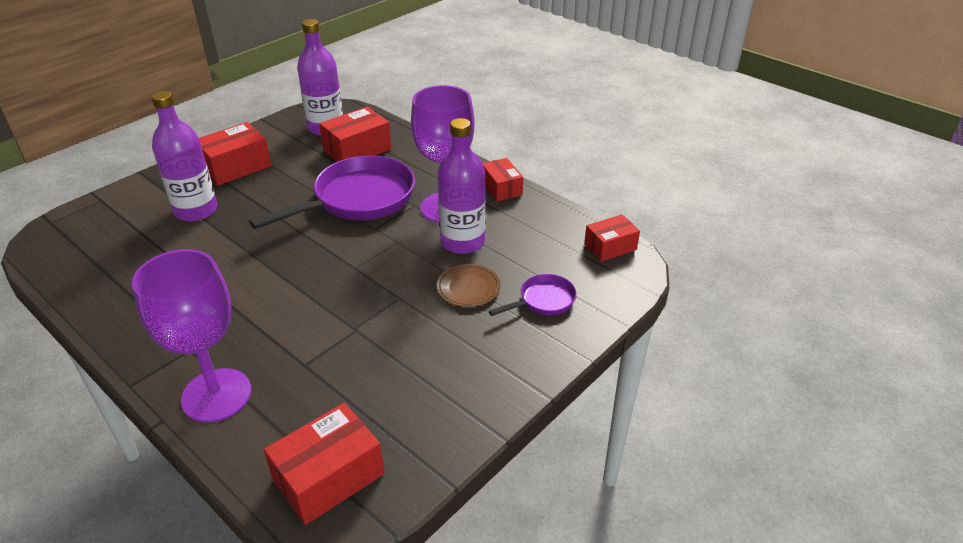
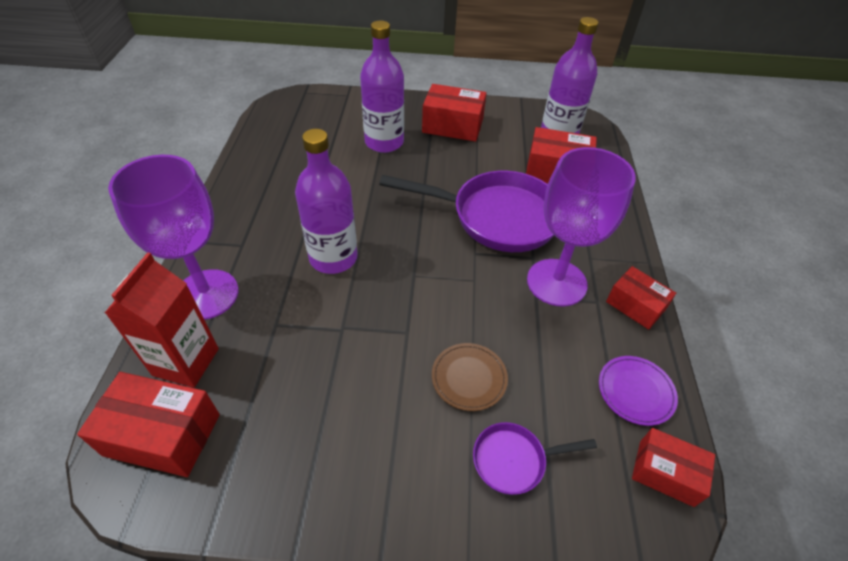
camera: 50 degrees right, 10 degrees up
purple bottle [437,118,486,254] -> purple bottle moved to [295,129,358,274]
red box [482,158,523,202] -> red box turned 75 degrees counterclockwise [606,266,676,330]
purple pan [489,274,577,316] -> purple pan turned 150 degrees clockwise [473,422,597,495]
none -> red carton [105,252,219,388]
none -> purple plate [599,356,678,426]

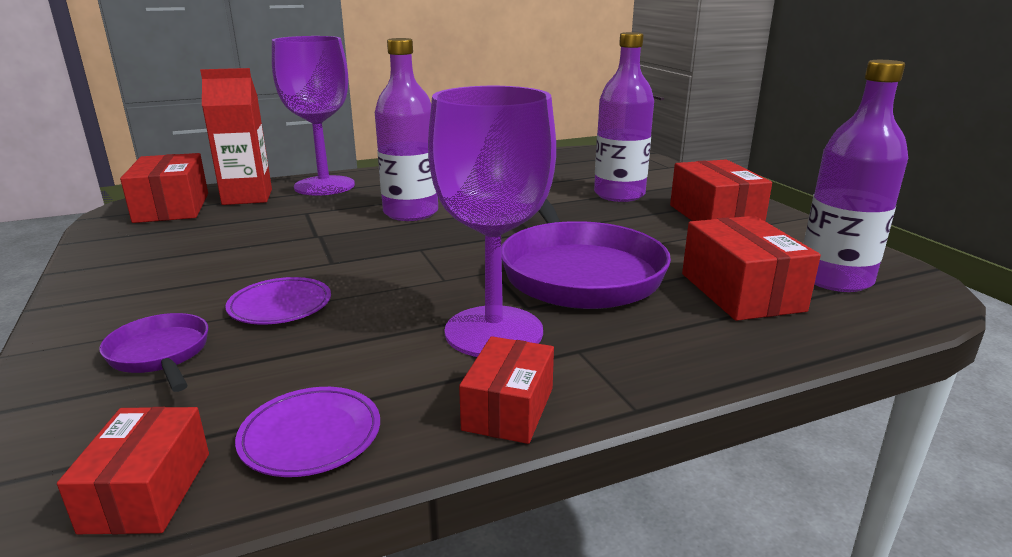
camera: 65 degrees right, 25 degrees down
brown plate [432,343,508,411] -> purple plate [225,277,331,324]

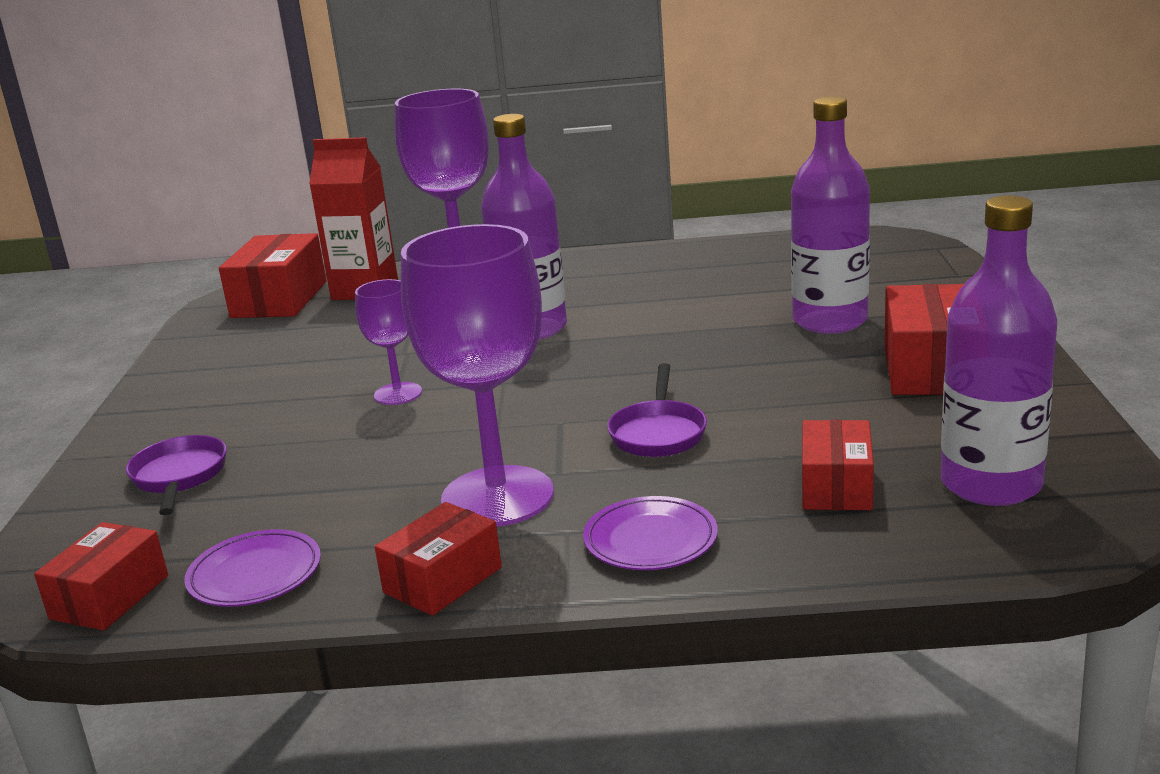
camera: 25 degrees right, 0 degrees up
purple plate [225,277,331,324] -> purple plate moved to [583,496,718,570]
purple pan [501,198,671,309] -> purple pan [607,363,707,457], size x0.47
red box [682,216,821,321] -> red box [802,420,874,510], size x0.65
none -> purple goblet [355,279,422,405]

